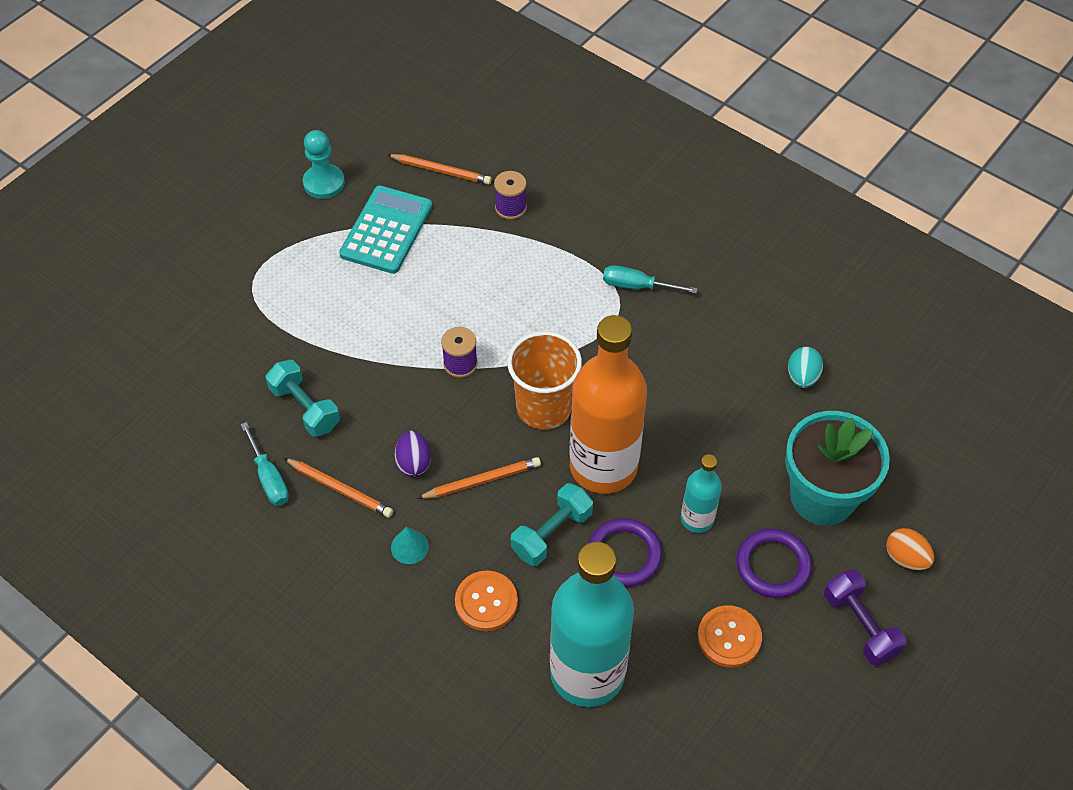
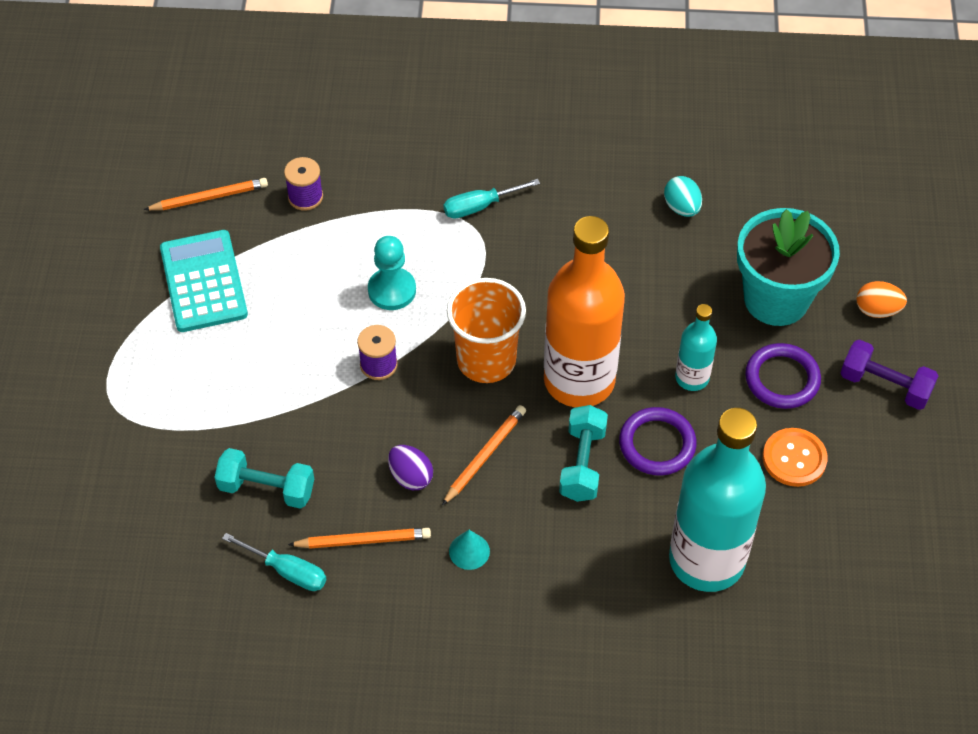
camera: 35 degrees left, 0 degrees up
turquoise pawn [303,130,345,199] -> turquoise pawn moved to [368,236,416,310]
orange button [455,571,518,631] -> none

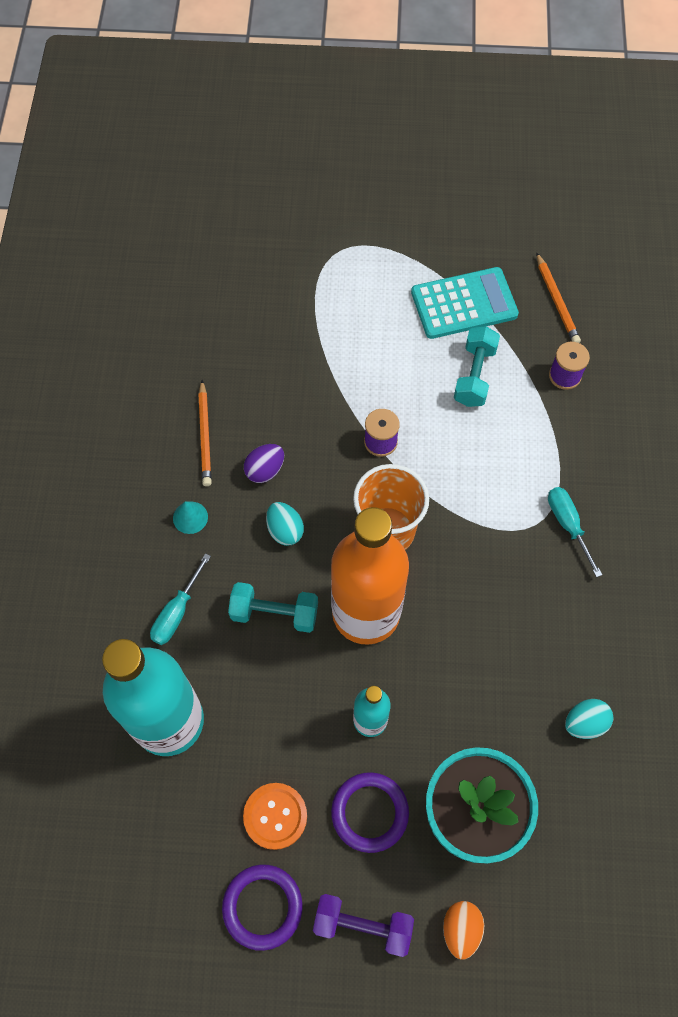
camera: 90 degrees right, 10 degrees up
turquoise dumbbell [214,448,314,509] -> turquoise dumbbell moved to [454,326,500,407]
turquoise screwdriver [222,533,327,591] -> turquoise screwdriver moved to [150,553,211,645]
turquoise pawn [368,236,416,310] -> none
orange pencil [442,405,526,505] -> turquoise egg [266,502,304,546]
purple ring [619,407,697,476] -> purple ring moved to [222,864,303,951]
purple dumbbell [841,340,938,410] -> purple dumbbell turned 75 degrees clockwise [313,894,414,957]

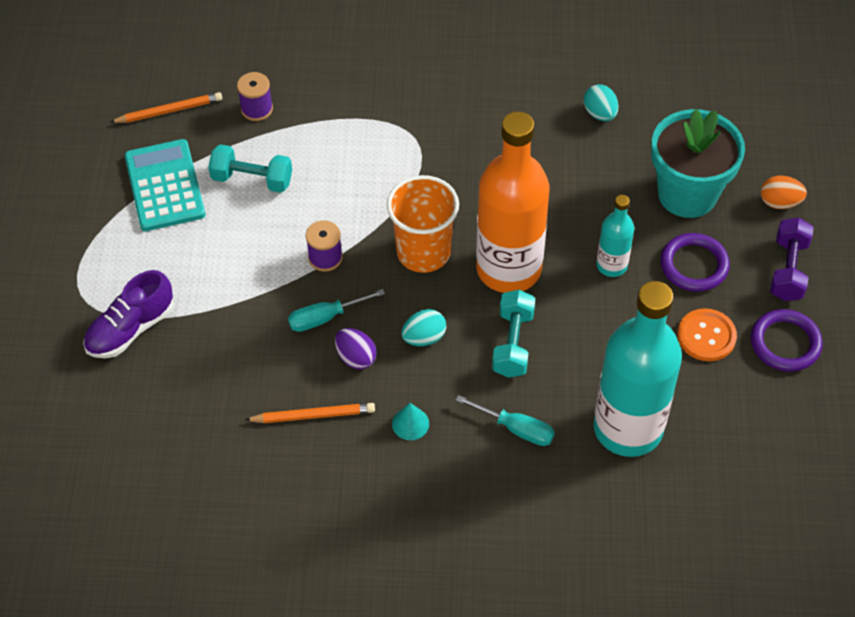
camera: 90 degrees left, 10 degrees down
turquoise screwdriver [548,487,602,577] -> turquoise screwdriver moved to [288,289,385,332]
none -> purple shoe [83,270,174,358]

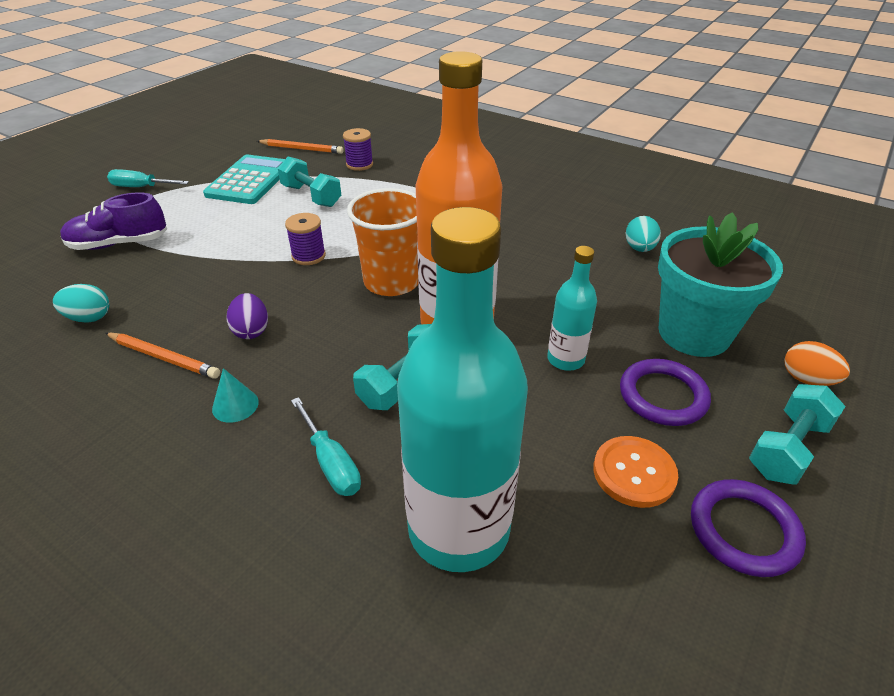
camera: 30 degrees right, 15 degrees down
turquoise screwdriver [288,289,385,332] -> turquoise screwdriver moved to [107,169,189,187]
turquoise egg [402,309,446,346] -> turquoise egg moved to [53,284,109,323]
purple dumbbell [770,217,814,301] -> turquoise dumbbell [749,384,846,485]

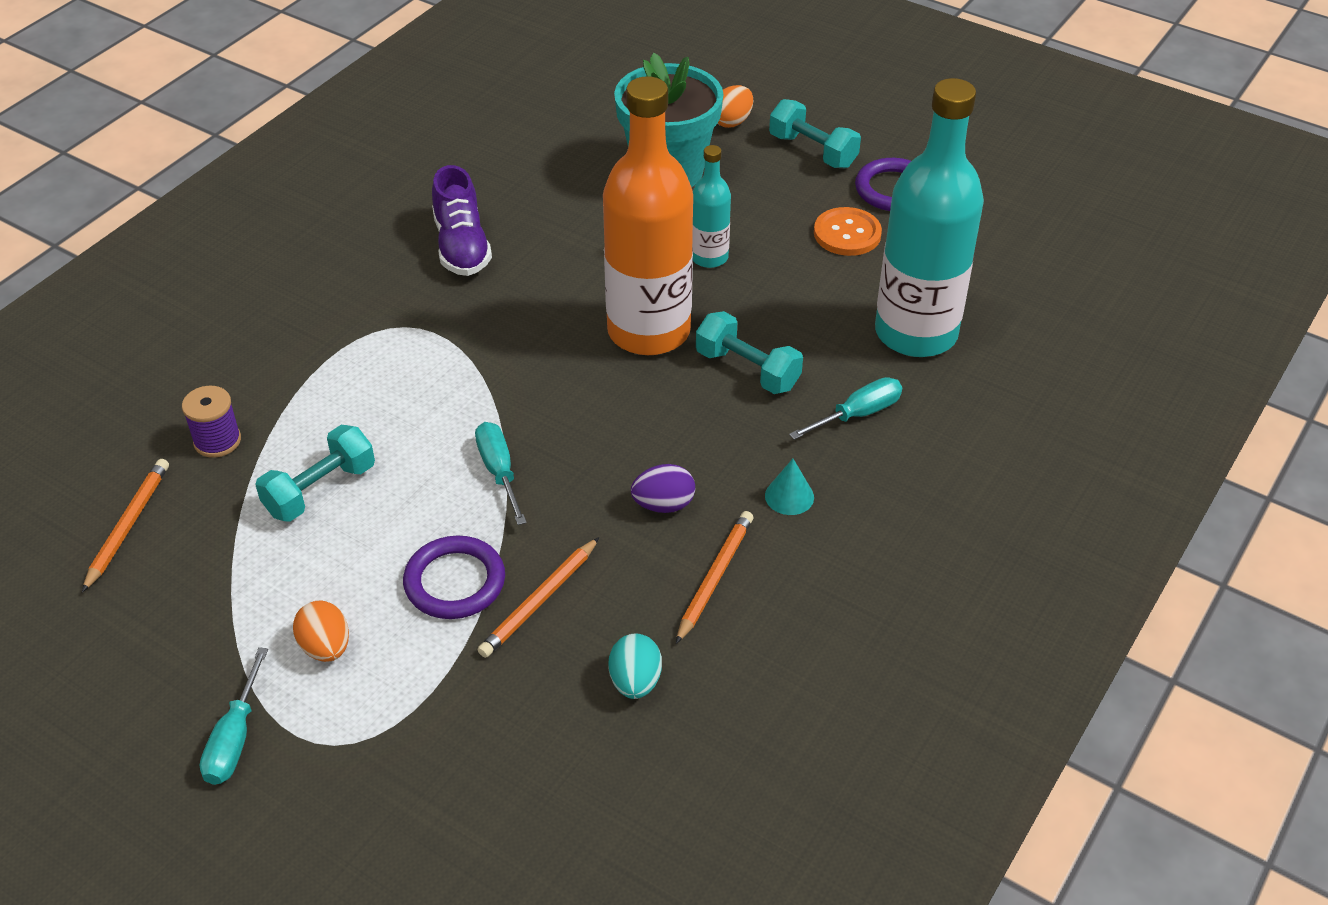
camera: 90 degrees left, 5 degrees up
purple shoe [60,192,167,250] -> purple shoe moved to [432,165,492,276]
turquoise calculator [203,155,285,204] -> none
purple spool [285,213,326,265] -> turquoise screwdriver [475,422,527,525]
orange cup [347,188,418,296] -> none
purple ring [620,359,711,426] -> purple ring moved to [403,536,505,619]
turquoise egg [626,216,661,252] -> none
none -> orange egg [293,600,349,662]
none -> orange pencil [478,537,599,658]

